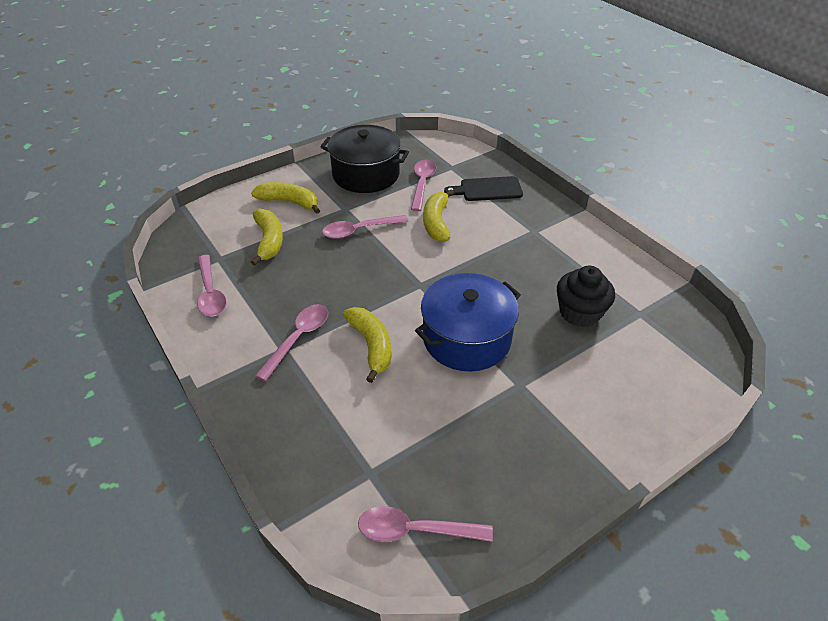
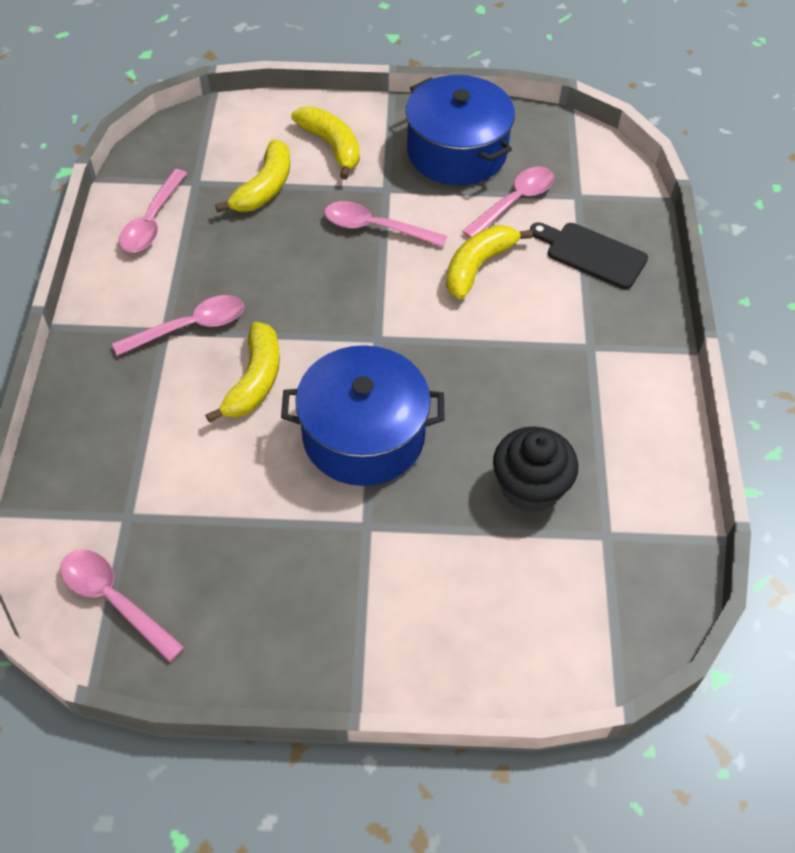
camera: 35 degrees right, 10 degrees up
black pot [320,125,409,193] -> blue pot [405,75,515,185]

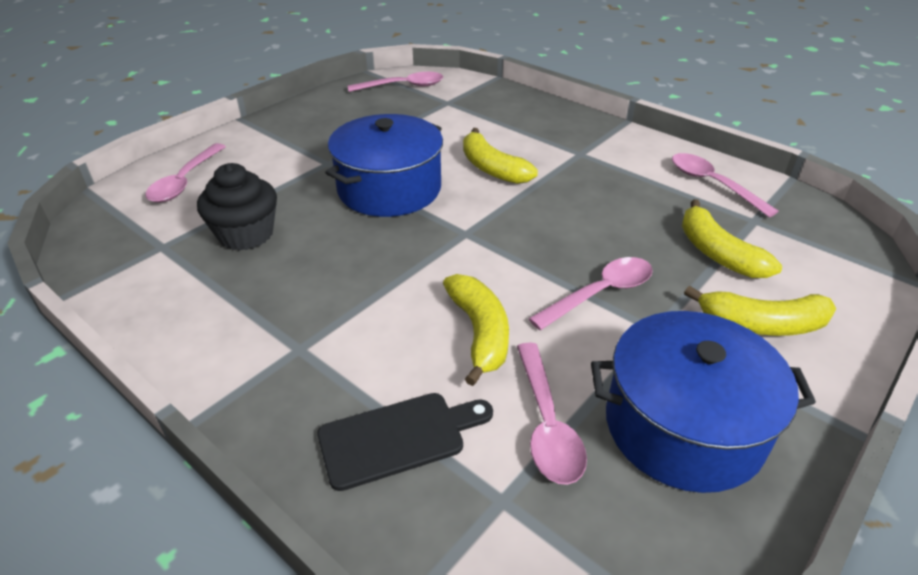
camera: 130 degrees right, 15 degrees down
pink spoon [112,295,244,356] -> pink spoon moved to [145,143,226,202]

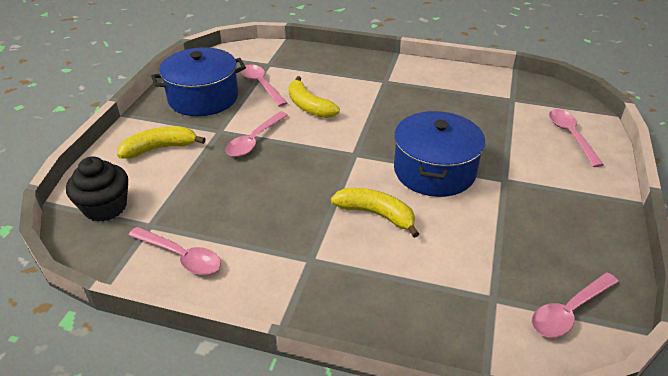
camera: 155 degrees right, 0 degrees up
black cupcake [197,163,277,251] -> black cupcake moved to [66,157,128,222]
black cutting board [317,393,493,491] -> none
yellow banana [682,199,782,278] -> none

